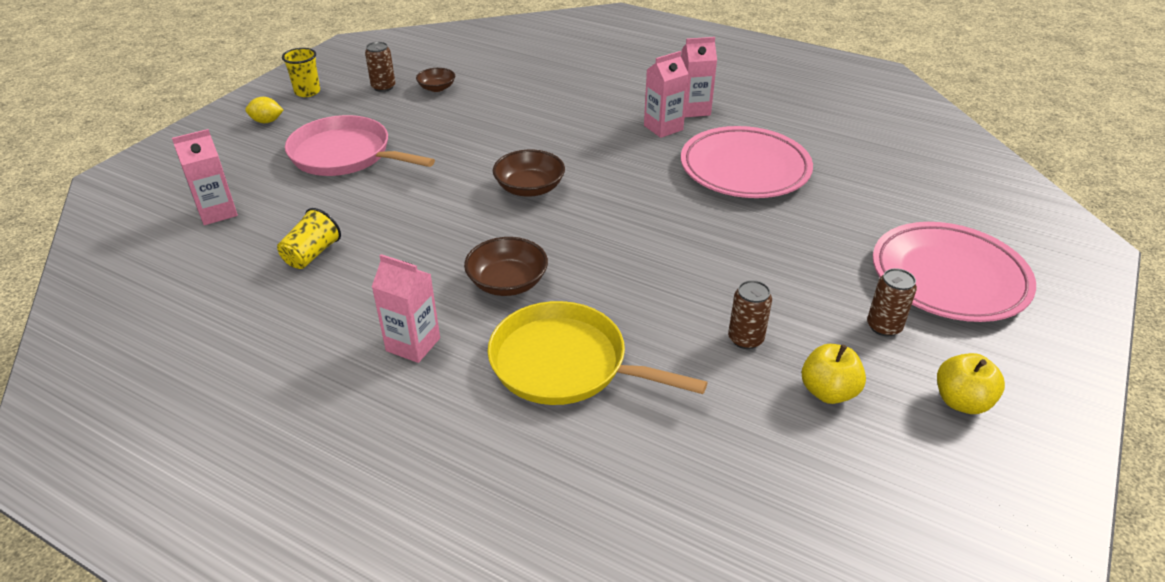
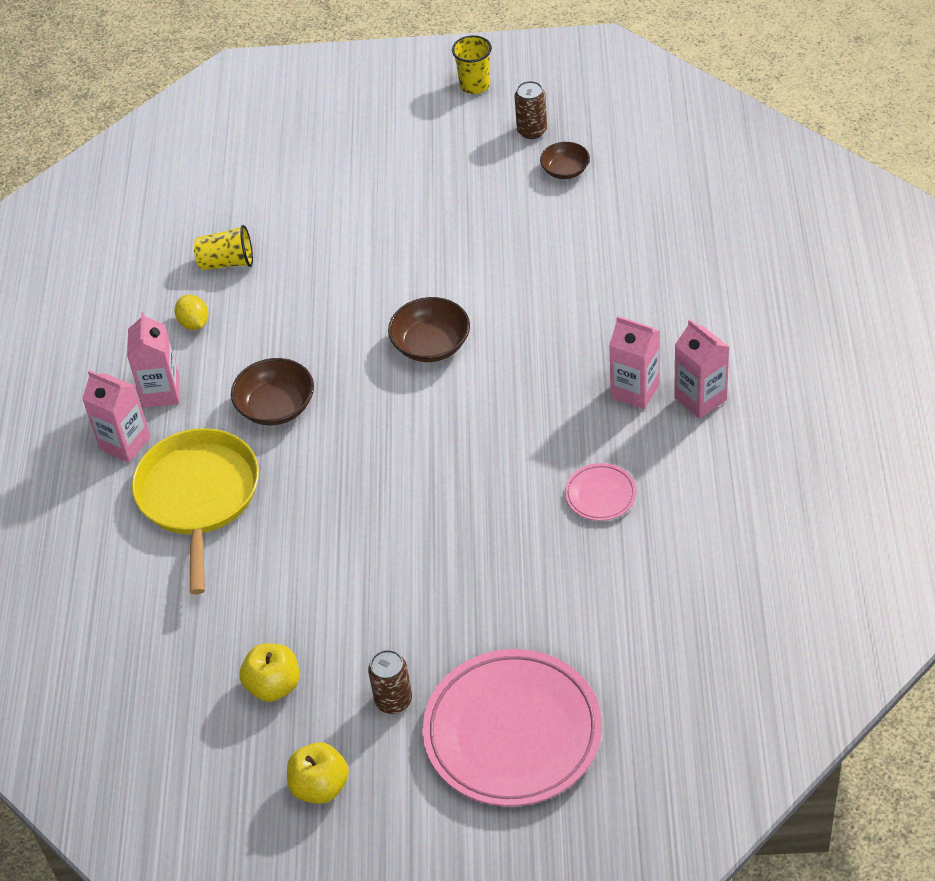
camera: 65 degrees right, 10 degrees up
pink carton [172,129,238,225] -> pink carton moved to [82,370,151,463]
yellow lemon [245,97,283,123] -> yellow lemon moved to [174,295,208,330]
pink pan [285,115,435,176] -> none
pink plate [681,126,813,198] -> pink plate [565,463,637,521], size x0.44
brown can [728,280,772,349] -> none

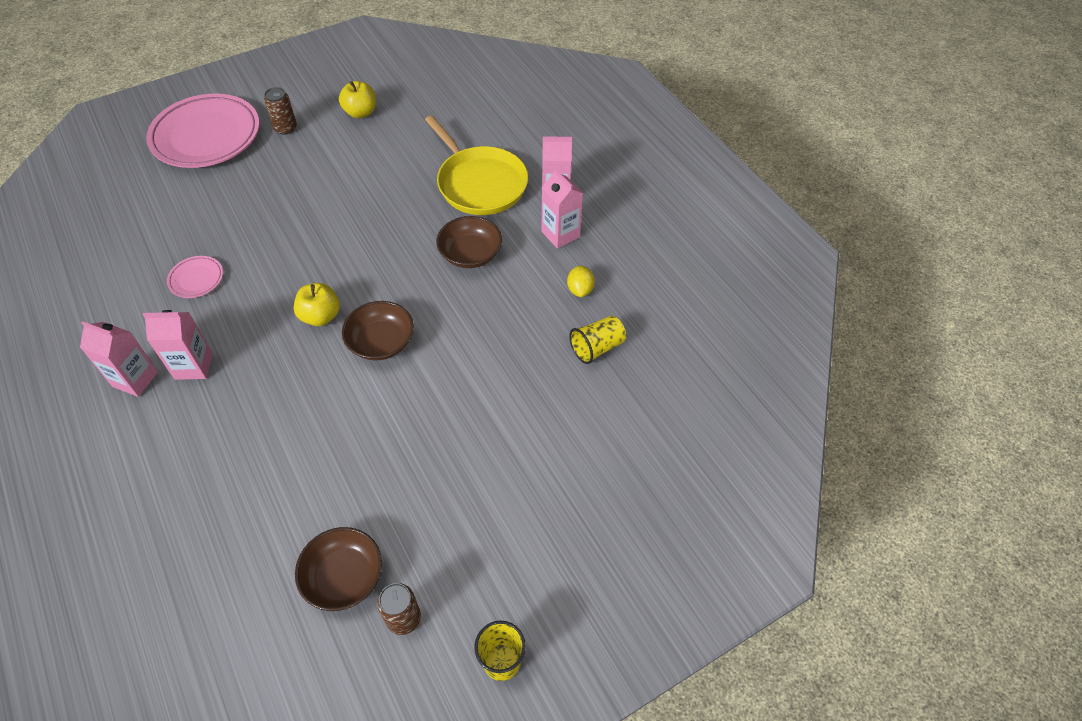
camera: 145 degrees right, 5 degrees up
yellow lemon [174,295,208,330] -> yellow lemon turned 60 degrees clockwise [567,265,595,297]
yellow apple [287,742,349,804] -> yellow apple moved to [293,283,340,326]
brown bowl [540,142,590,179] -> brown bowl [295,527,382,611], size x1.54

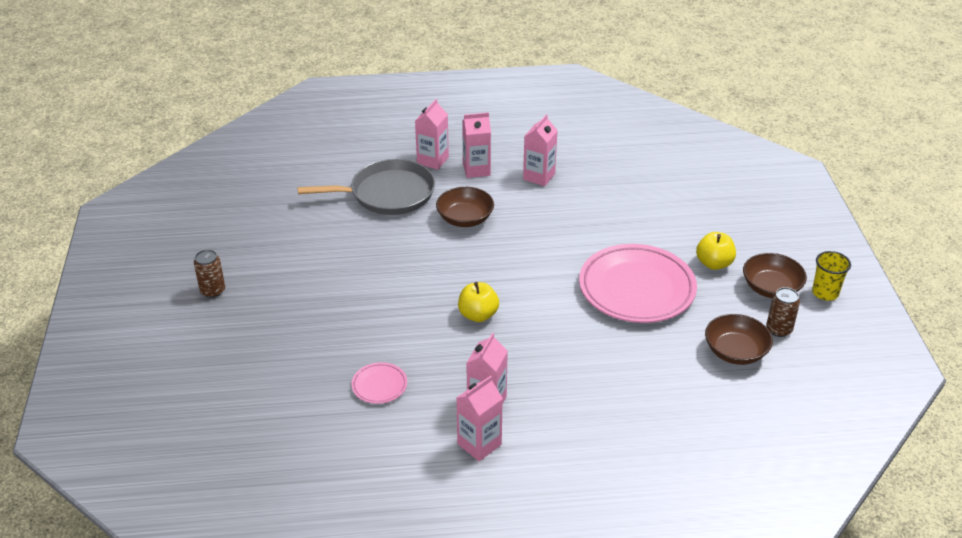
camera: 65 degrees left, 15 degrees down
pink plate [146,94,260,168] -> pink plate moved to [579,244,697,323]
yellow apple [339,81,376,118] -> yellow apple moved to [696,232,736,270]
brown bowl [342,301,414,360] -> brown bowl moved to [743,253,807,298]
yellow pan [425,115,528,215] -> grey pan [298,159,435,215]
yellow lemon [567,265,595,297] -> pink carton [523,114,558,186]
yellow cup [569,316,626,364] -> none

